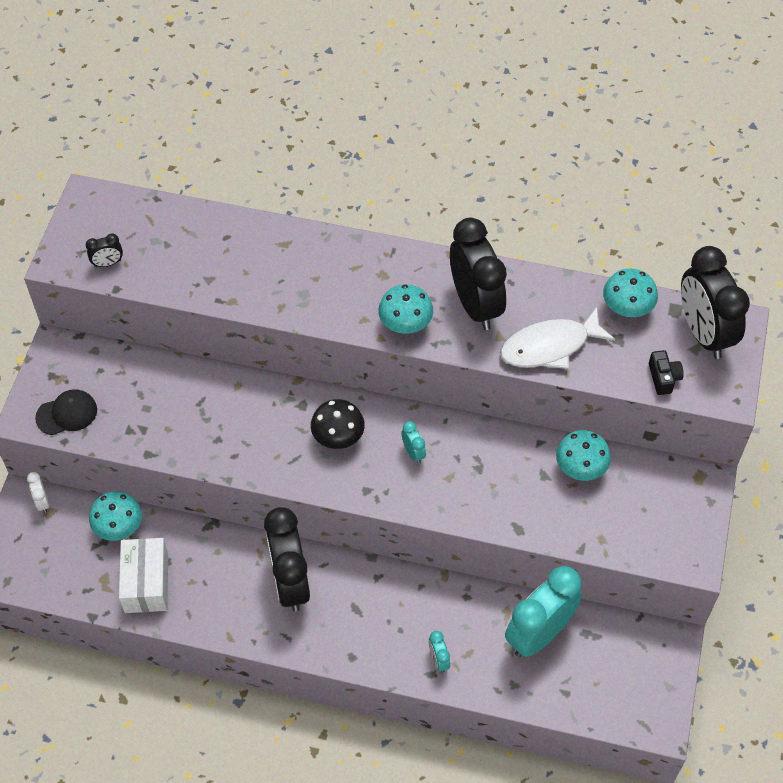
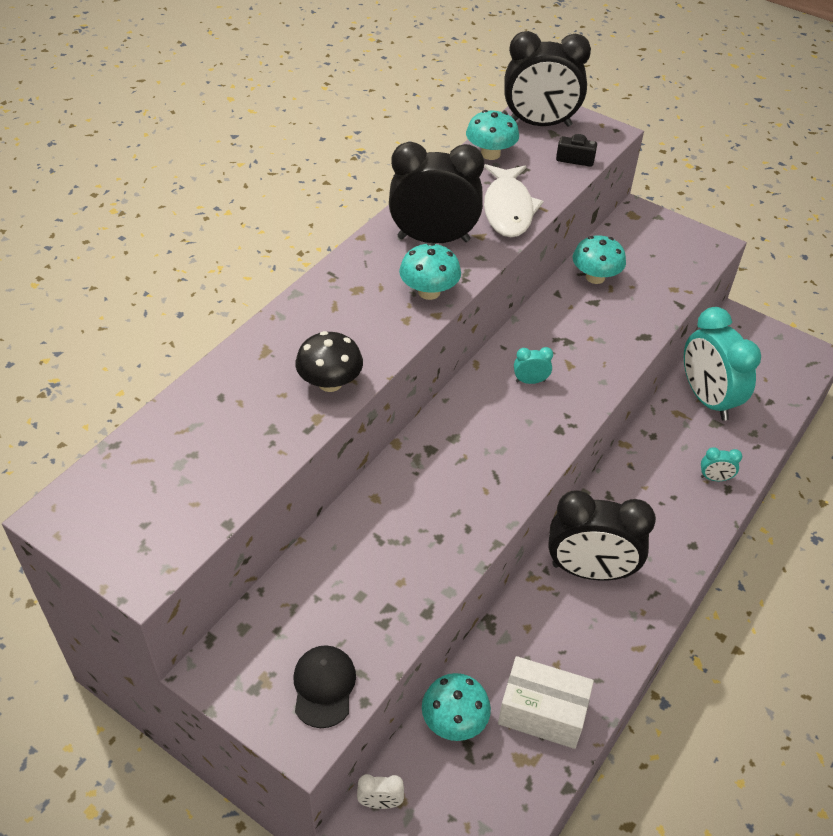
camera: 70 degrees left, 10 degrees down
black clock [86,234,123,267] -> none
black mushroom [311,399,365,449] -> black mushroom moved to [296,331,363,392]

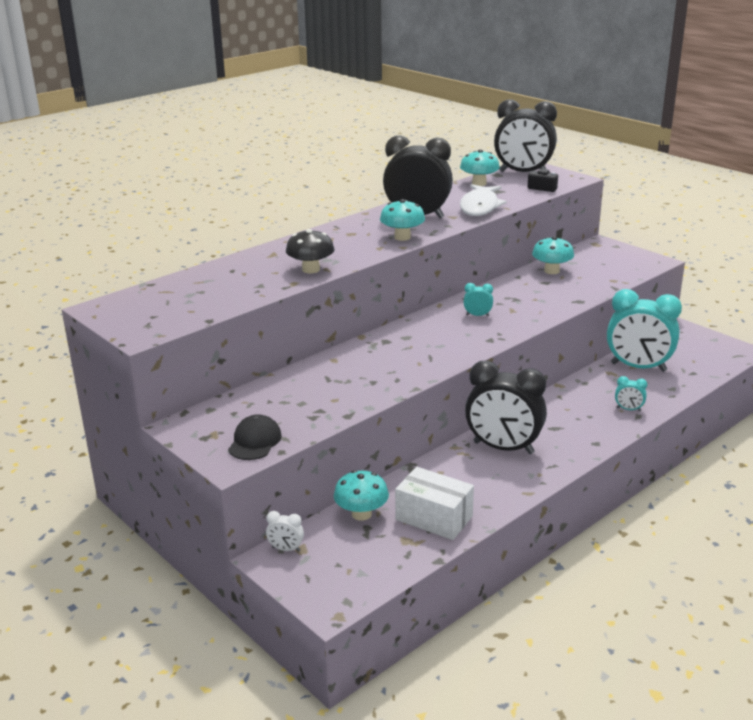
camera: 15 degrees right, 20 degrees down
turquoise clock [684,307,761,421] -> turquoise clock turned 60 degrees counterclockwise [607,289,682,372]

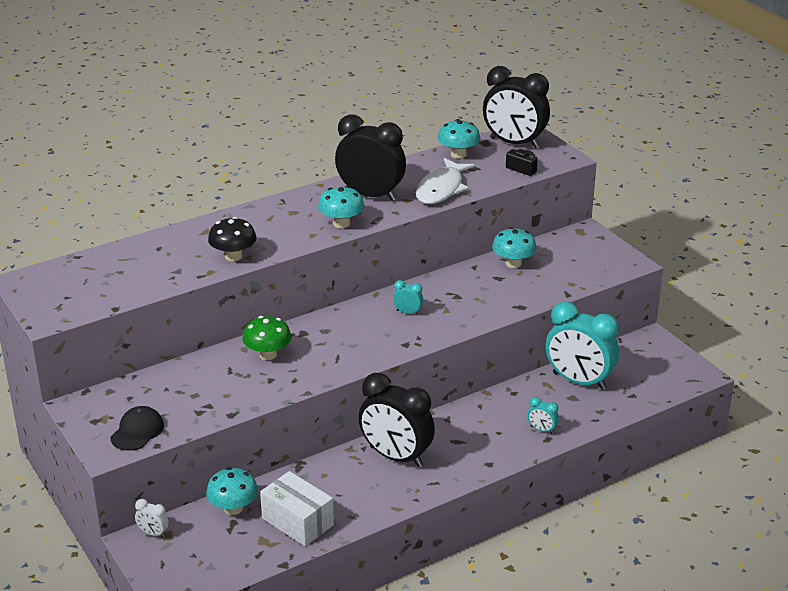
camera: 10 degrees right, 5 degrees up
none -> green mushroom [243,316,291,360]

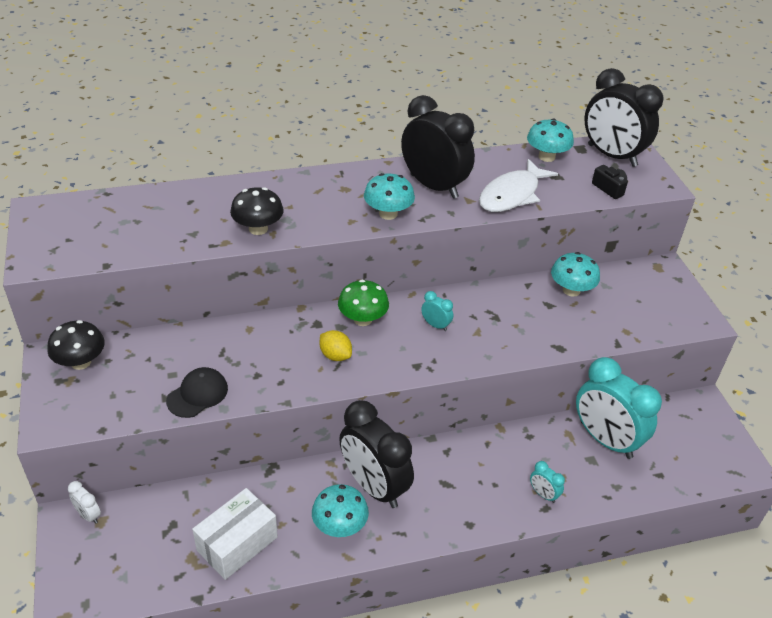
camera: 15 degrees right, 10 degrees up
black cap [111,406,164,451] -> black cap moved to [166,367,228,418]
turquoise mushroom [206,467,258,515] -> turquoise mushroom moved to [312,484,369,537]
green mushroom [243,316,291,360] -> green mushroom moved to [338,280,389,326]
white box [260,471,334,546] -> white box turned 75 degrees clockwise [192,488,278,580]
none -> black mushroom [47,320,105,370]
none -> yellow lemon [320,330,352,361]

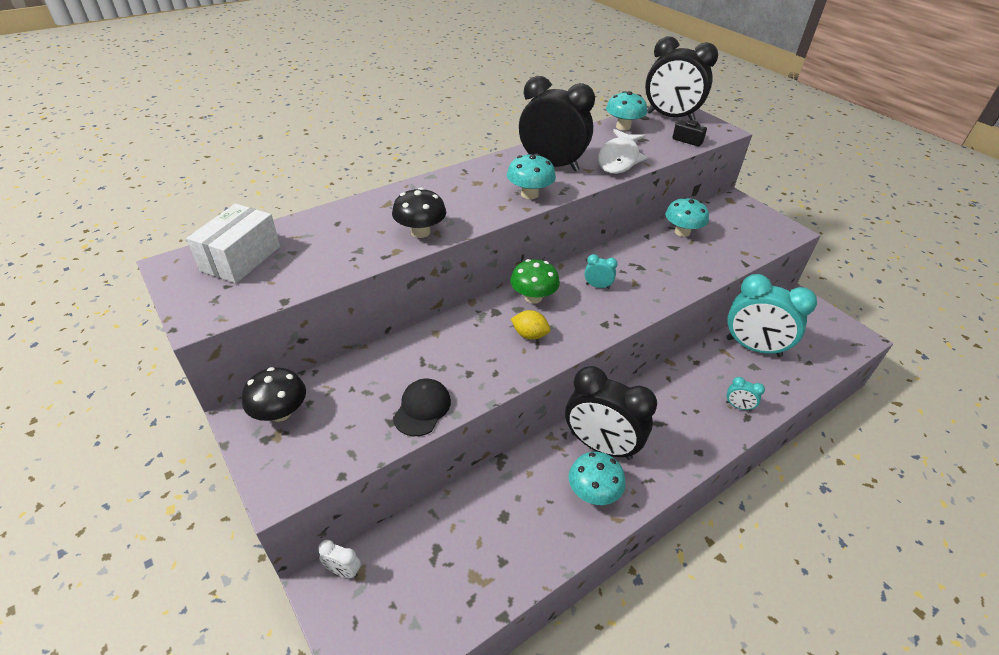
camera: 20 degrees left, 0 degrees up
white box [192,488,278,580] -> white box moved to [186,203,280,283]

